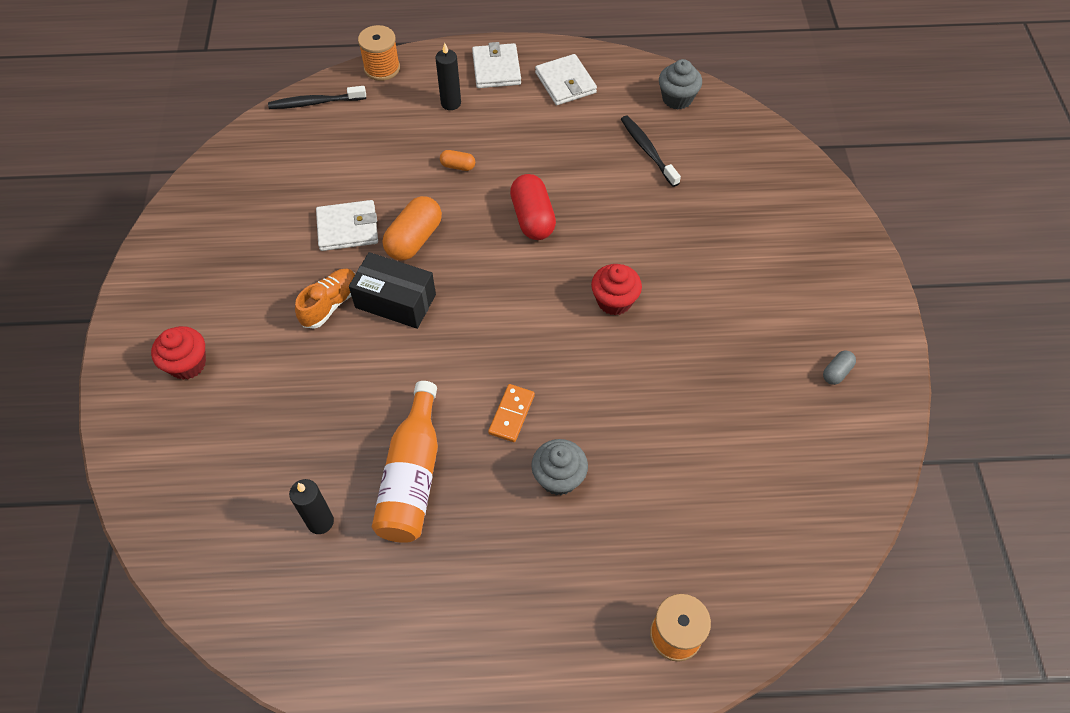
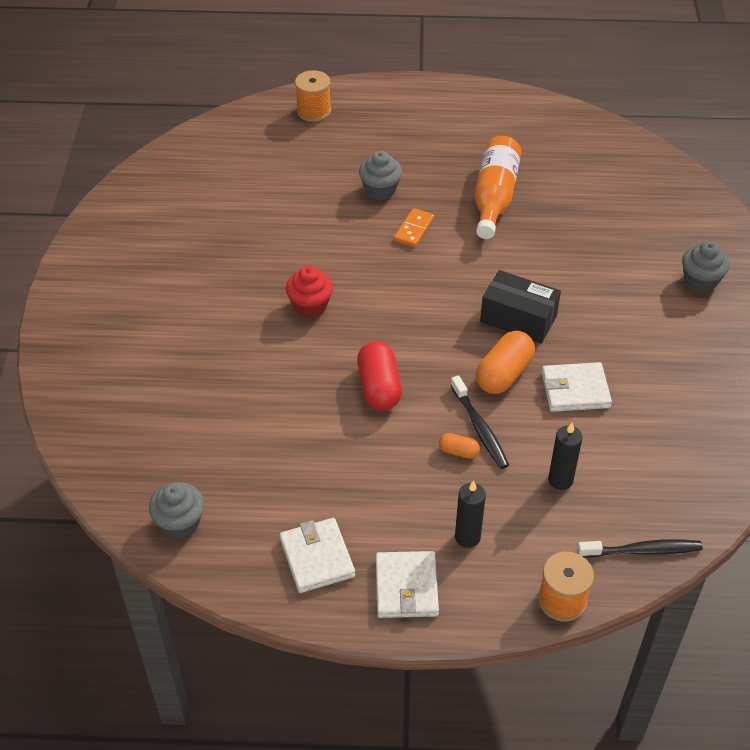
camera: 175 degrees left, 10 degrees down
red cupcake [151,326,206,380] -> grey cupcake [682,241,729,293]
black candle [289,479,334,534] -> black candle moved to [548,423,583,490]
orange shoe [295,269,355,329] -> none
black toothbrush [621,116,681,187] -> black toothbrush moved to [450,375,509,469]
grey capsule [823,350,856,385] -> none

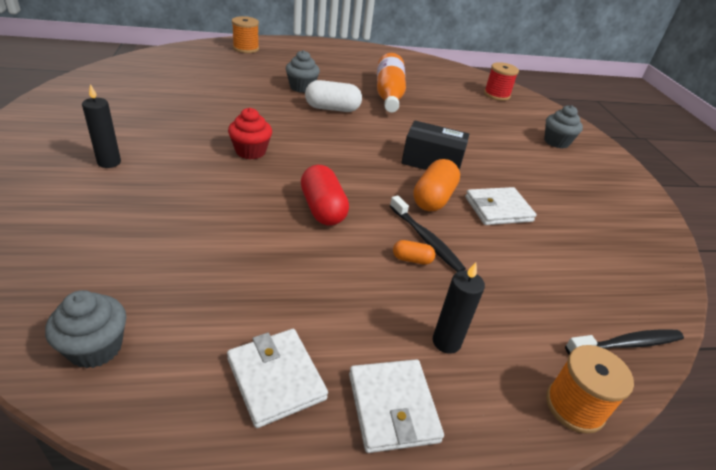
camera: 15 degrees left, 10 degrees down
orange domino [394,208,434,247] -> white capsule [305,80,362,112]
black candle [548,423,583,490] -> black candle moved to [82,84,121,168]
none -> red spool [484,62,519,101]

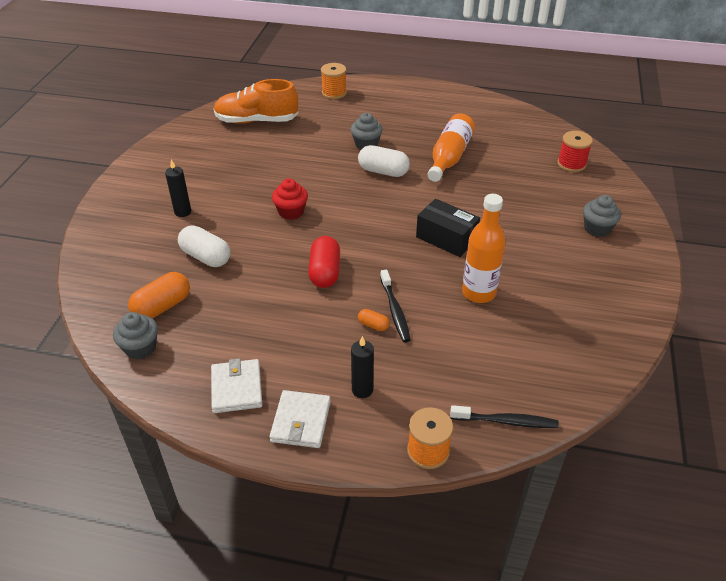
camera: 25 degrees right, 5 degrees up
orange capsule [413,159,460,211] -> orange capsule moved to [128,272,190,318]
white wallet [465,187,537,225] -> orange bottle [462,194,506,303]
none -> white capsule [178,225,230,267]
none -> orange shoe [214,79,298,124]

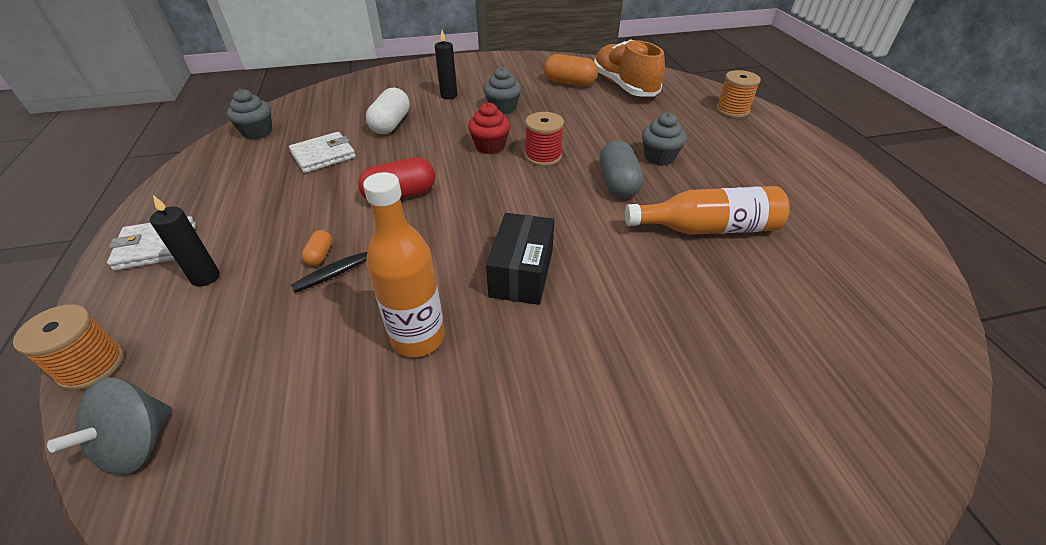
camera: 65 degrees right, 0 degrees up
orange capsule [128,272,190,318] -> orange capsule moved to [544,54,598,87]
white wallet [211,358,262,413] -> white wallet moved to [289,132,356,173]
white capsule [358,145,410,177] -> grey capsule [599,141,644,198]
black toothbrush [450,405,559,428] -> grey spinning top [47,377,172,475]
red spool [557,131,593,172] -> red spool moved to [525,112,564,166]
grey cupcake [583,195,621,237] -> grey cupcake moved to [484,67,521,114]

